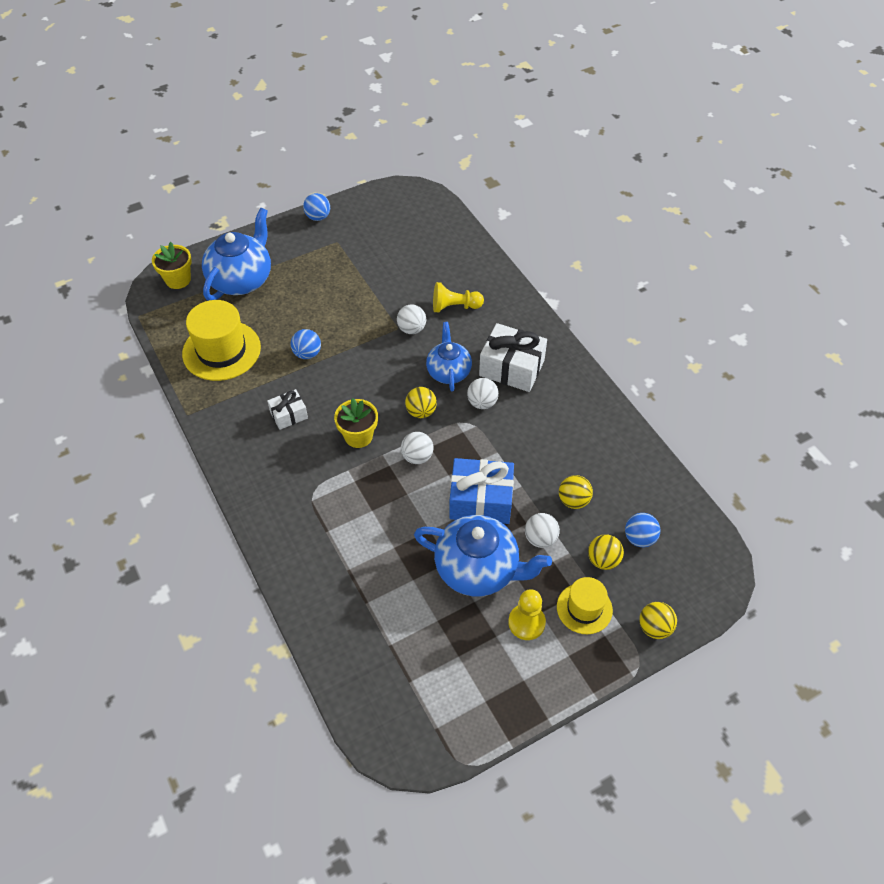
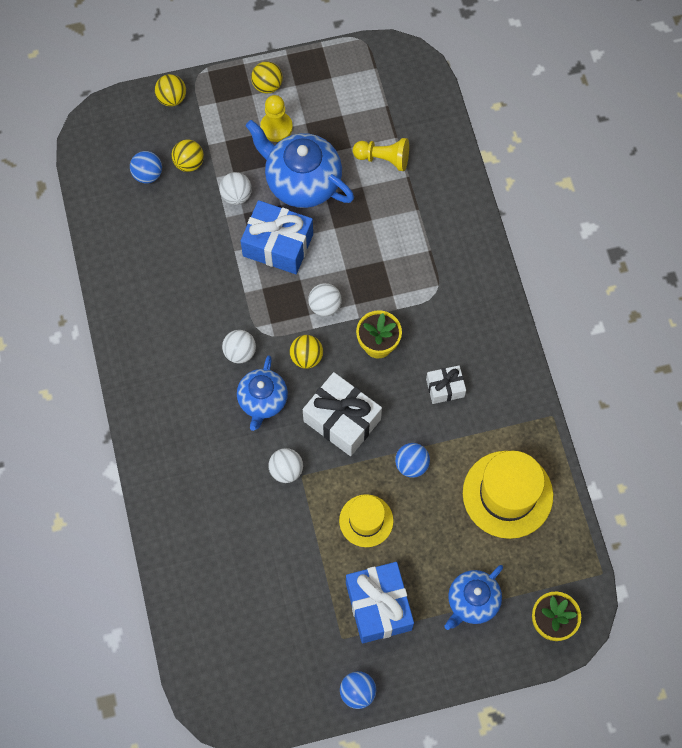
camera: 165 degrees left, 15 degrees up
blue teapot [202,208,271,301] -> blue teapot [444,565,503,630], size x0.63
yellow pawn [433,282,484,312] -> yellow pawn moved to [353,138,409,171]
white gift [479,323,547,392] -> white gift moved to [303,372,382,456]
yellow hat [557,577,613,634] -> yellow hat moved to [339,494,393,547]
yellow ball [559,475,593,509] -> yellow ball moved to [251,61,283,94]
none -> blue gift [346,562,414,643]

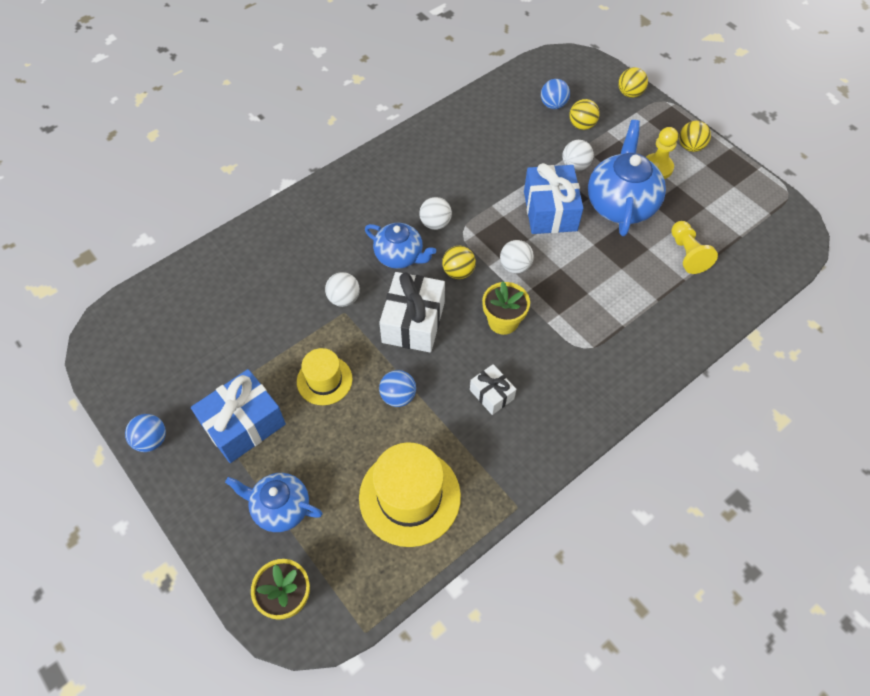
camera: 65 degrees right, 10 degrees down
blue teapot [237,355,288,431] -> blue teapot turned 135 degrees counterclockwise [365,223,436,269]

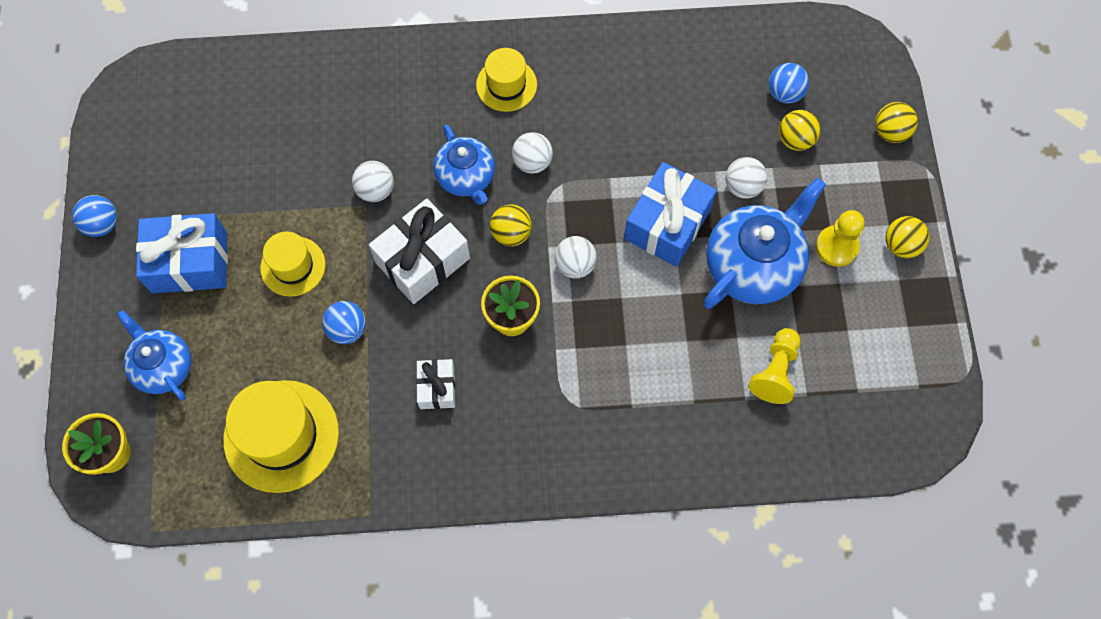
camera: 35 degrees right, 10 degrees up
none -> yellow hat [476,48,537,112]

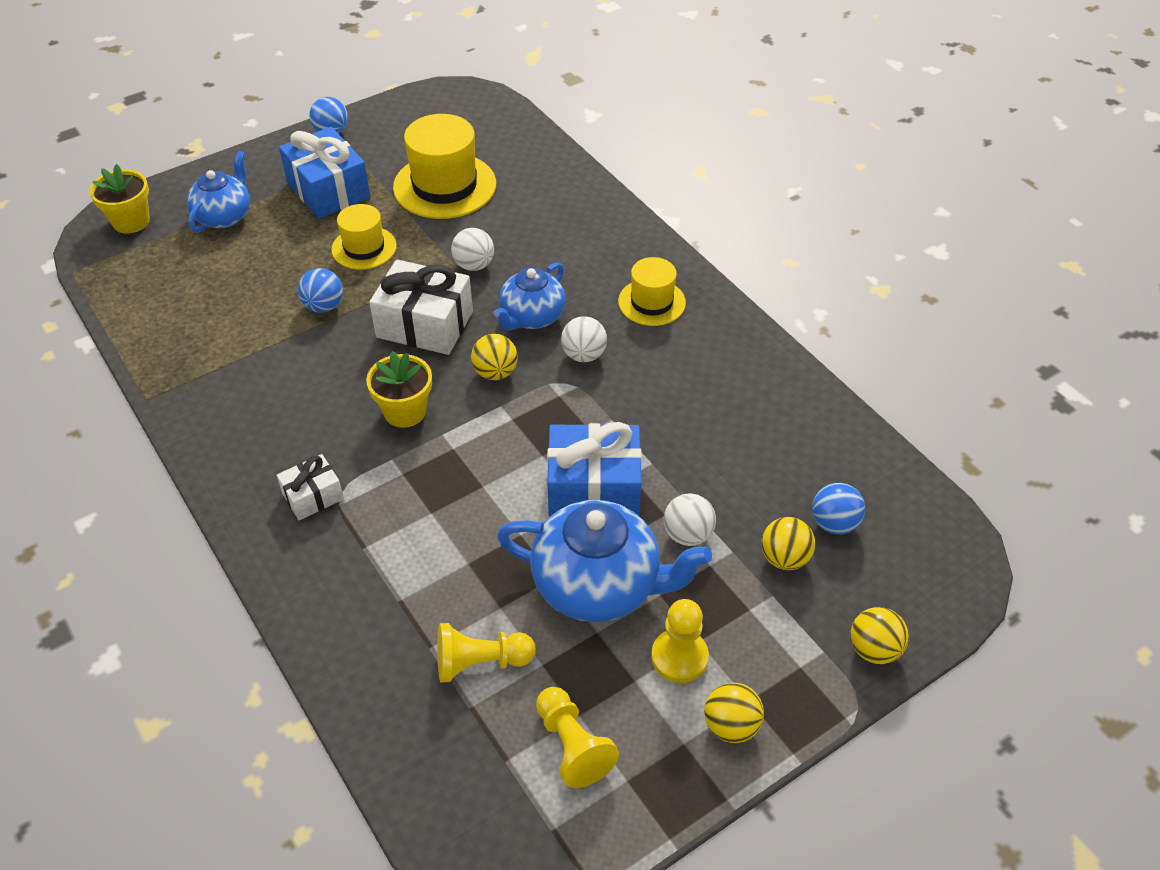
camera: 60 degrees right, 20 degrees down
yellow hat [223,380,339,493] -> yellow hat moved to [393,114,496,219]
white gift [416,359,455,409] -> white gift moved to [277,454,344,520]
white ball [554,236,597,279] -> none
none -> yellow pawn [536,687,619,788]

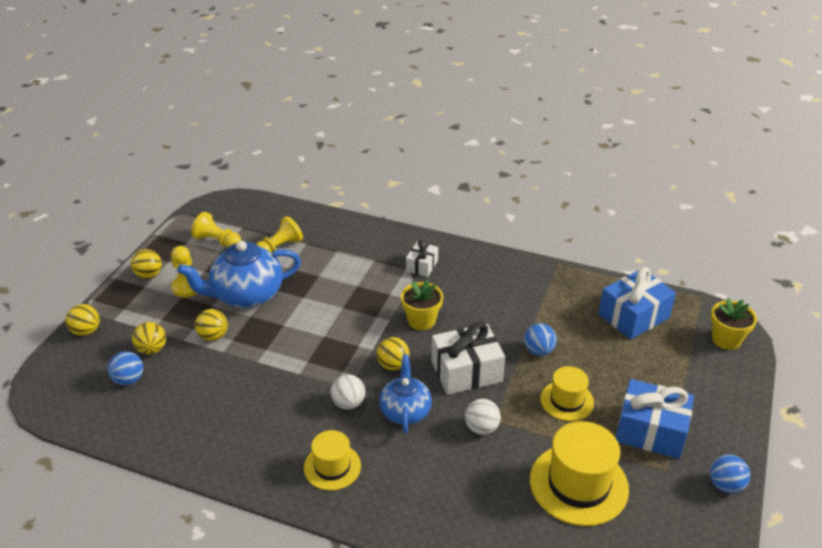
camera: 145 degrees right, 10 degrees down
blue teapot [187,151,250,232] -> none
blue gift [547,422,642,516] -> blue gift moved to [598,267,676,339]
white ball [664,493,716,546] -> yellow ball [195,309,228,341]

